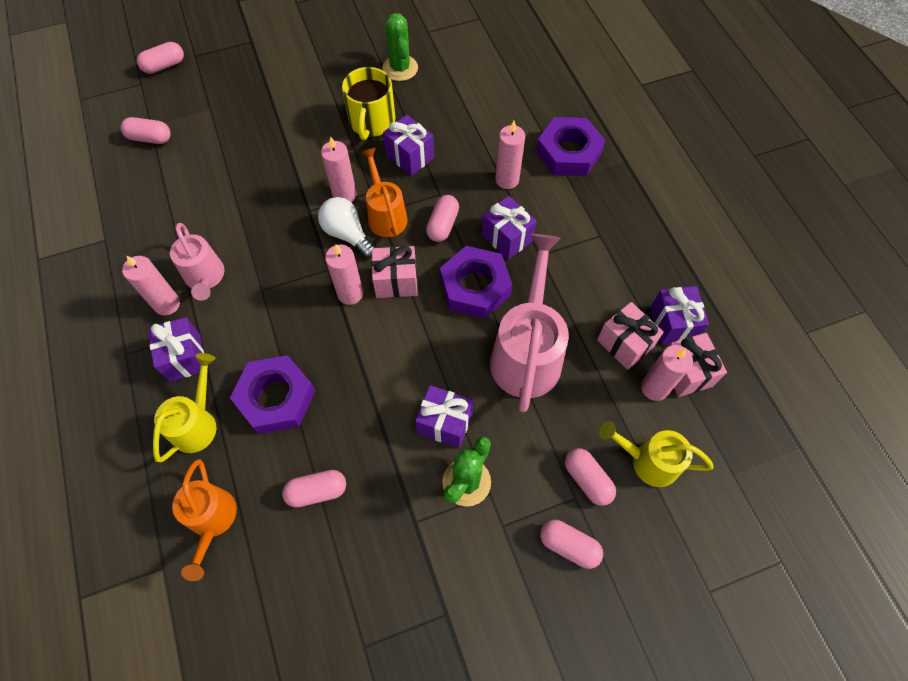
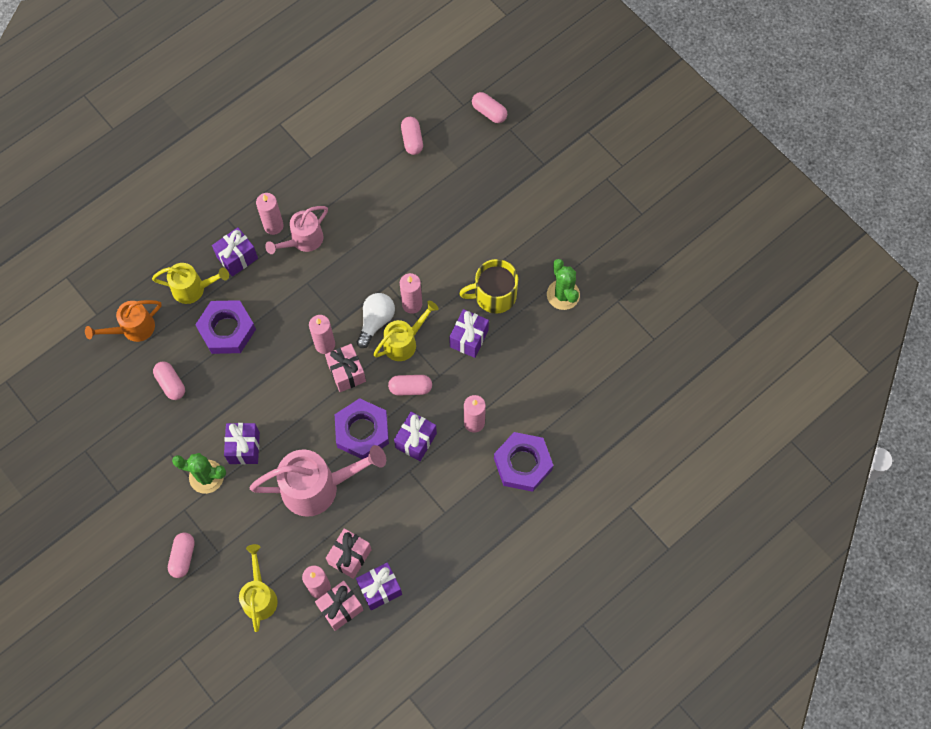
camera: 70 degrees right, 5 degrees up
orange watering can [361,148,408,237] -> yellow watering can [373,301,438,361]
green cactus [382,13,418,81] -> green cactus turned 75 degrees counterclockwise [547,259,580,310]
pink capsule [565,448,616,506] -> none

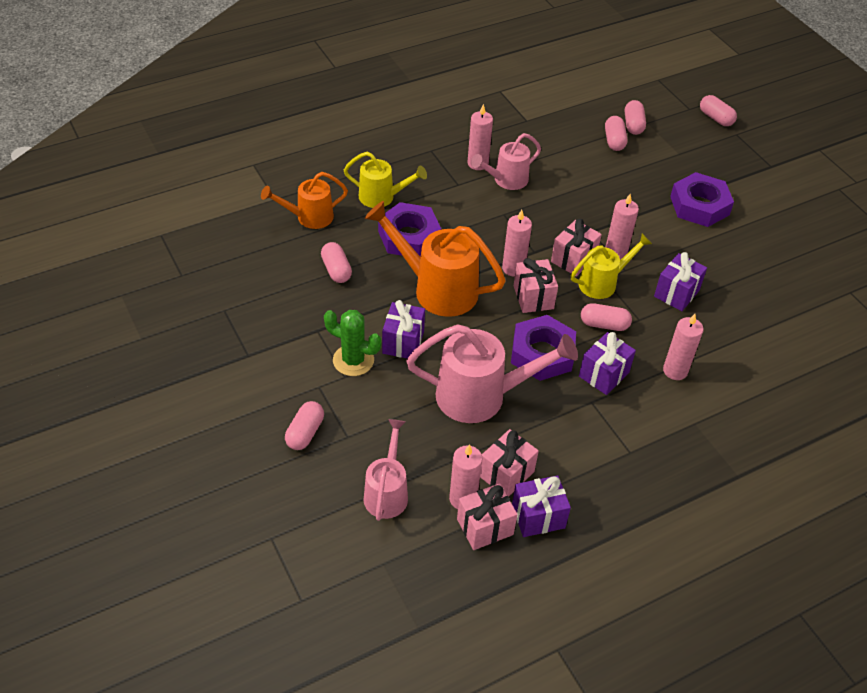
camera: 10 degrees right, 20 degrees down
purple gift [212,227,258,277] -> none
yellow watering can [239,544,278,632] -> pink watering can [364,419,408,521]
white light bulb [357,293,395,348] -> pink gift [551,219,602,276]
yellow mug [459,259,518,314] -> none
purple nut [494,432,553,492] -> purple nut moved to [670,172,734,227]
green cactus [547,259,580,310] -> none
none -> orange watering can [365,201,506,317]
none -> pink capsule [605,116,627,151]

